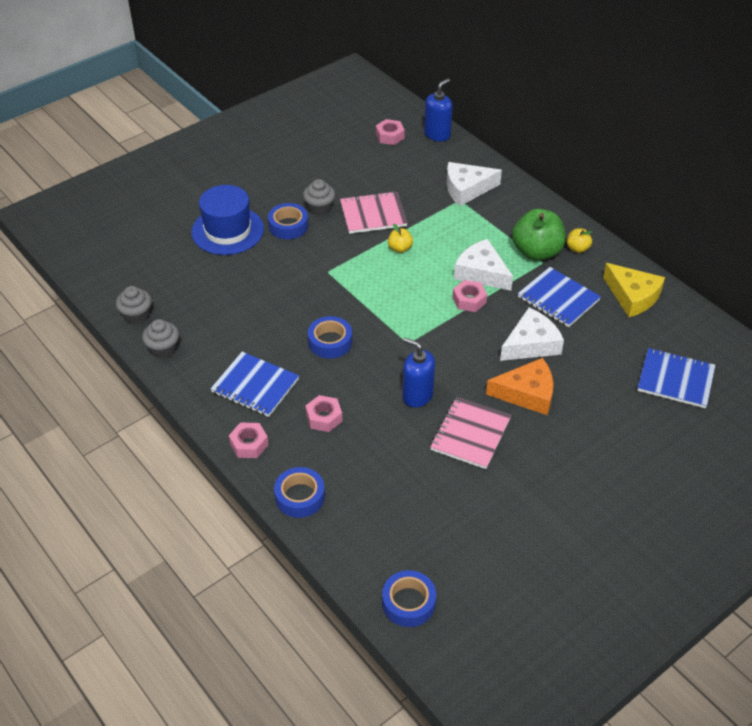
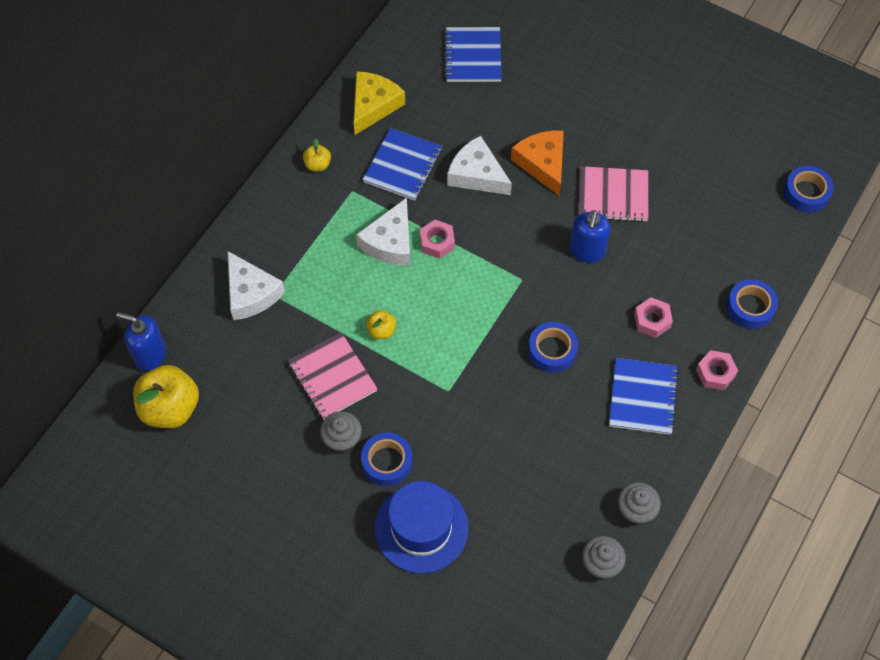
camera: 110 degrees left, 15 degrees up
pink nut [376,119,405,145] -> yellow apple [133,365,199,428]
green apple [512,209,565,261] -> none

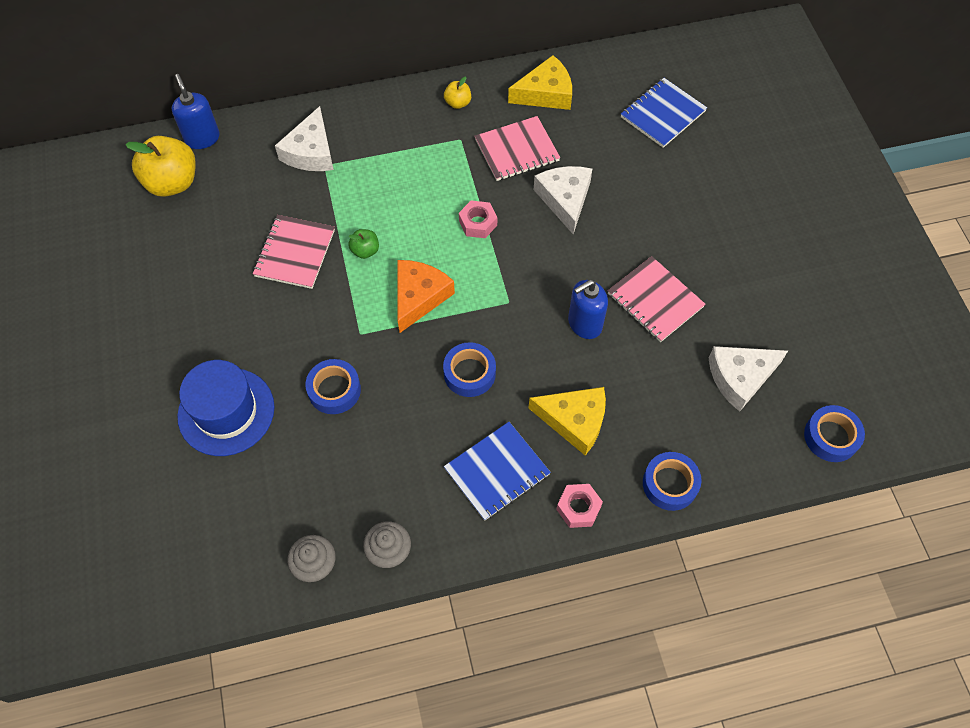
camera: 45 degrees right, 0 degrees up
grey cupcake [320,411,362,453] -> none
white cheese [356,198,410,265] -> white cheese moved to [709,346,788,412]
blue tape [361,432,413,486] -> blue tape moved to [306,359,361,414]
blue notebook [363,128,442,201] -> pink notebook [475,116,561,181]
yellow apple [366,310,396,339] -> green apple [349,229,379,259]
orange cheese [511,130,564,196] -> orange cheese moved to [397,260,455,333]
pink nut [634,297,673,338] -> yellow cheese [528,387,606,456]

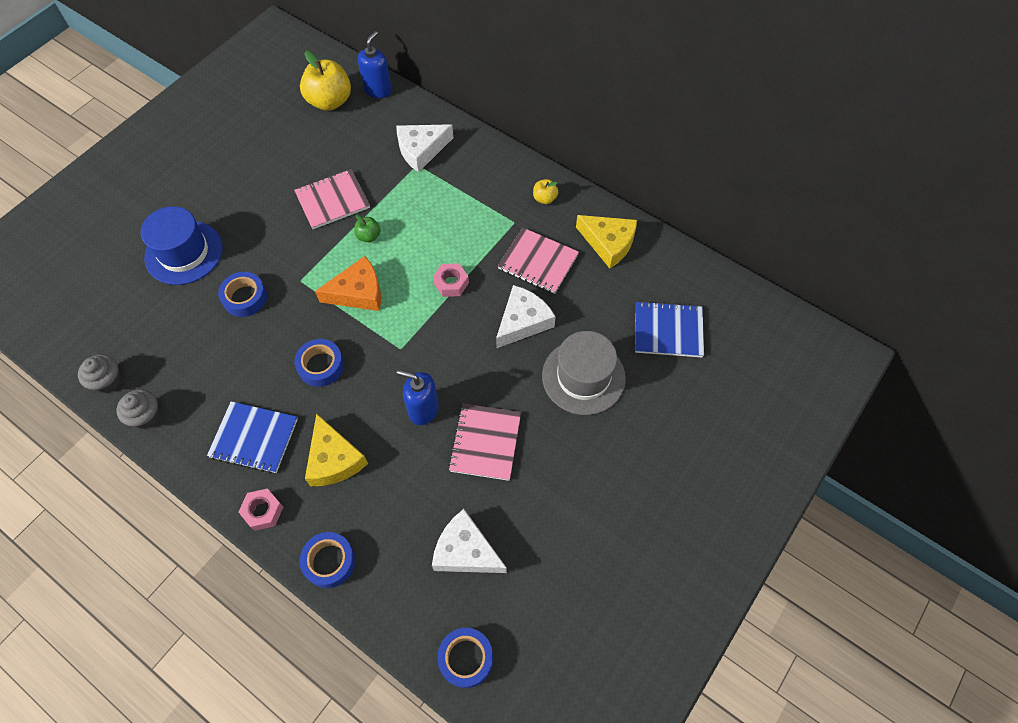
camera: 50 degrees right, 0 degrees up
none -> grey hat [542,331,626,415]

